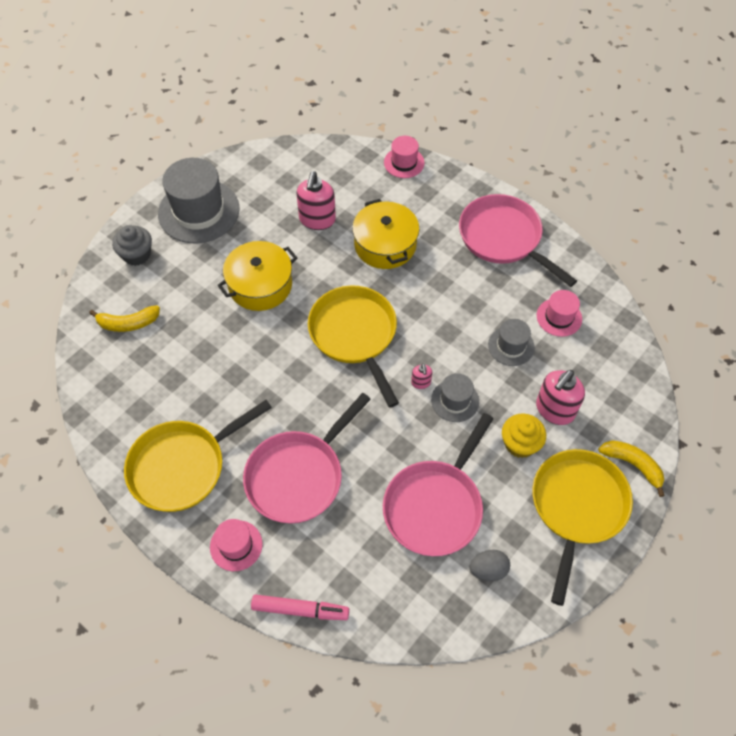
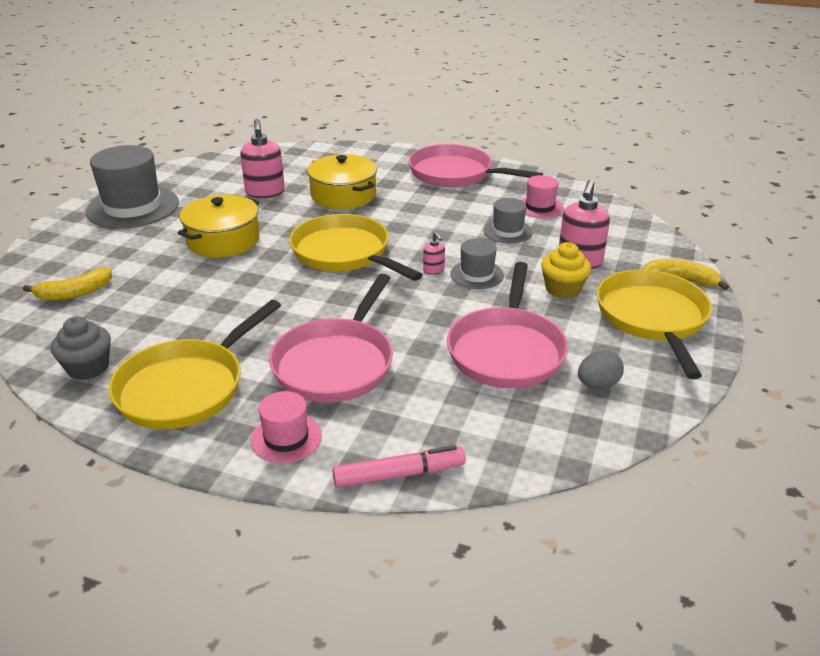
camera: 20 degrees left, 25 degrees down
grey cupcake [112,225,152,266] -> grey cupcake moved to [51,316,111,380]
pink hat [384,136,425,178] -> none

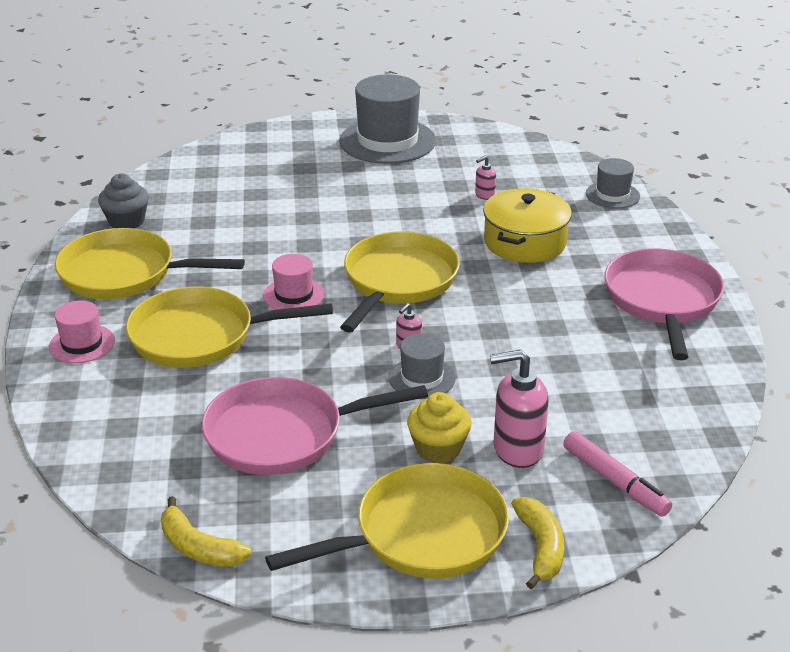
camera: 65 degrees right, 0 degrees up
yellow banana [23,267,112,300] -> yellow banana moved to [161,496,252,567]
yellow pot [178,195,260,258] -> none
pink soap dispenser [240,119,285,198] -> pink soap dispenser [475,156,496,200], size x0.48
pink pan [269,274,393,403] -> yellow pan [126,287,333,368]
pink marker [332,445,466,488] -> pink marker moved to [563,431,672,517]
grey hat [483,198,533,244] -> grey hat moved to [586,158,640,209]
pink hat [521,175,564,218] -> pink hat moved to [263,254,325,310]
grey egg [578,351,624,389] -> none

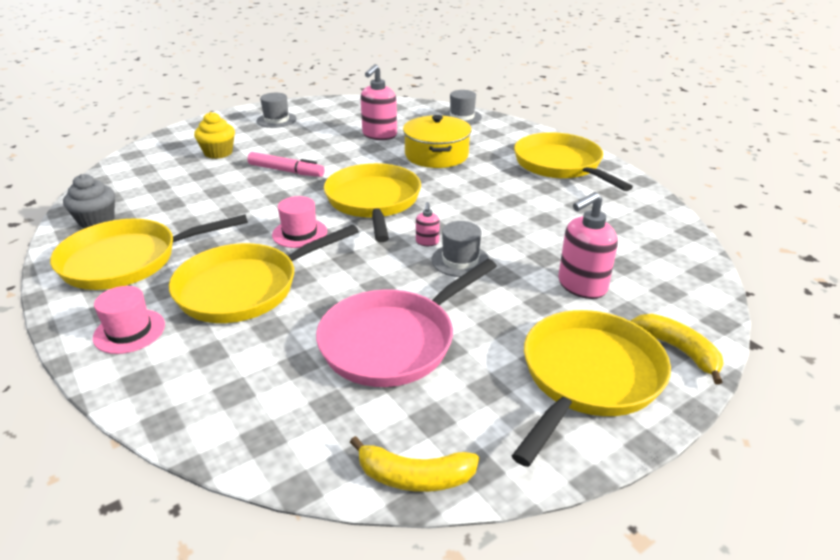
camera: 30 degrees left, 0 degrees up
grey hat [340,74,436,164] -> grey hat [257,93,297,128], size x0.52
yellow cupcake [407,392,472,463] -> yellow cupcake moved to [194,112,235,159]
pink soap dispenser [475,156,496,200] -> pink soap dispenser [360,64,397,140], size x2.06
pink marker [563,431,672,517] -> pink marker moved to [247,152,325,177]
pink pan [604,248,724,360] -> yellow pan [514,132,633,191]

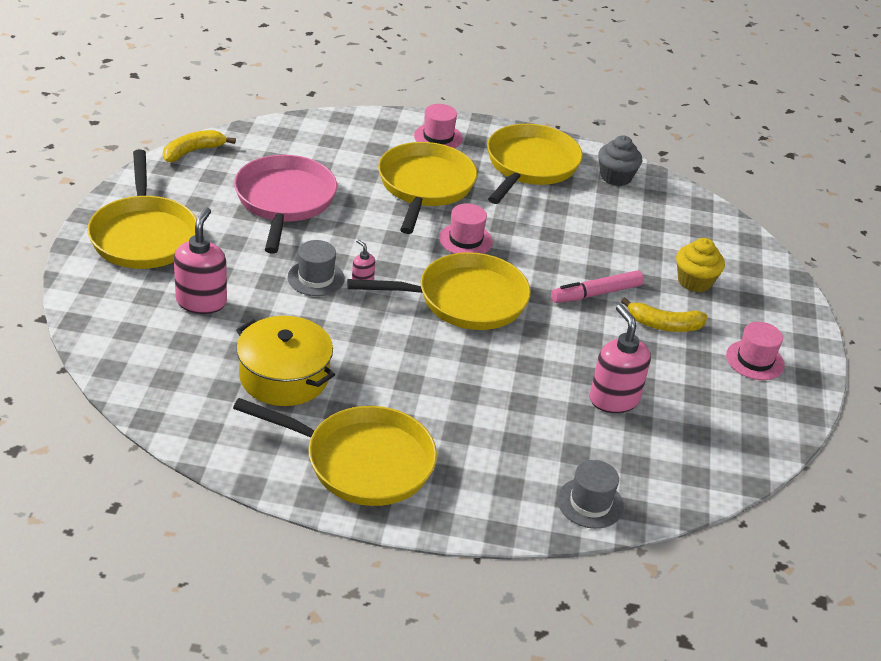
camera: 130 degrees right, 5 degrees up
grey hat [257,93,297,128] -> pink hat [726,322,785,380]
yellow pan [324,163,421,242] -> yellow pan turned 45 degrees counterclockwise [347,252,531,330]
yellow pot [403,115,471,168] -> yellow pot moved to [236,316,335,406]
yellow banana [631,314,724,385] -> yellow banana moved to [621,297,708,332]

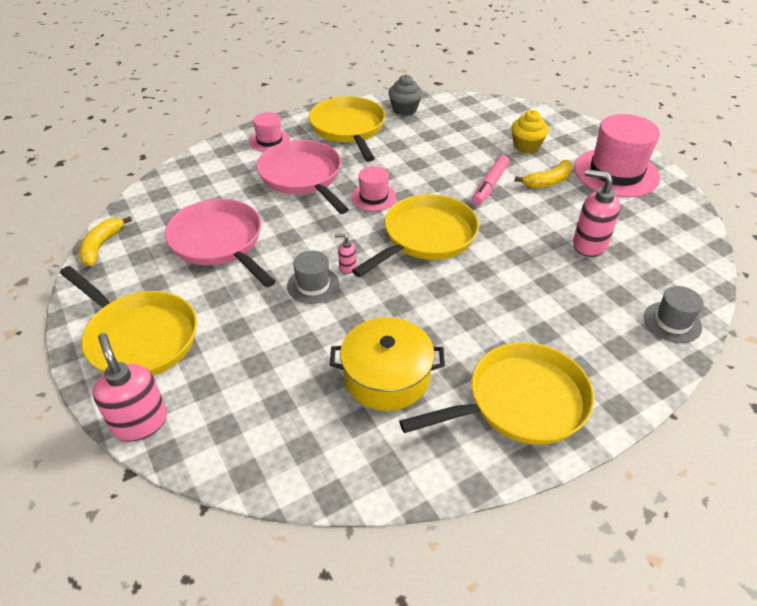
camera: 35 degrees left, 5 degrees up
pink soap dispenser [174,207,227,314] -> pink soap dispenser moved to [93,333,167,442]
yellow pan [378,142,477,234] -> pink pan [256,140,349,214]
pink hat [726,322,785,380] -> pink hat [574,114,660,197], size x1.93

